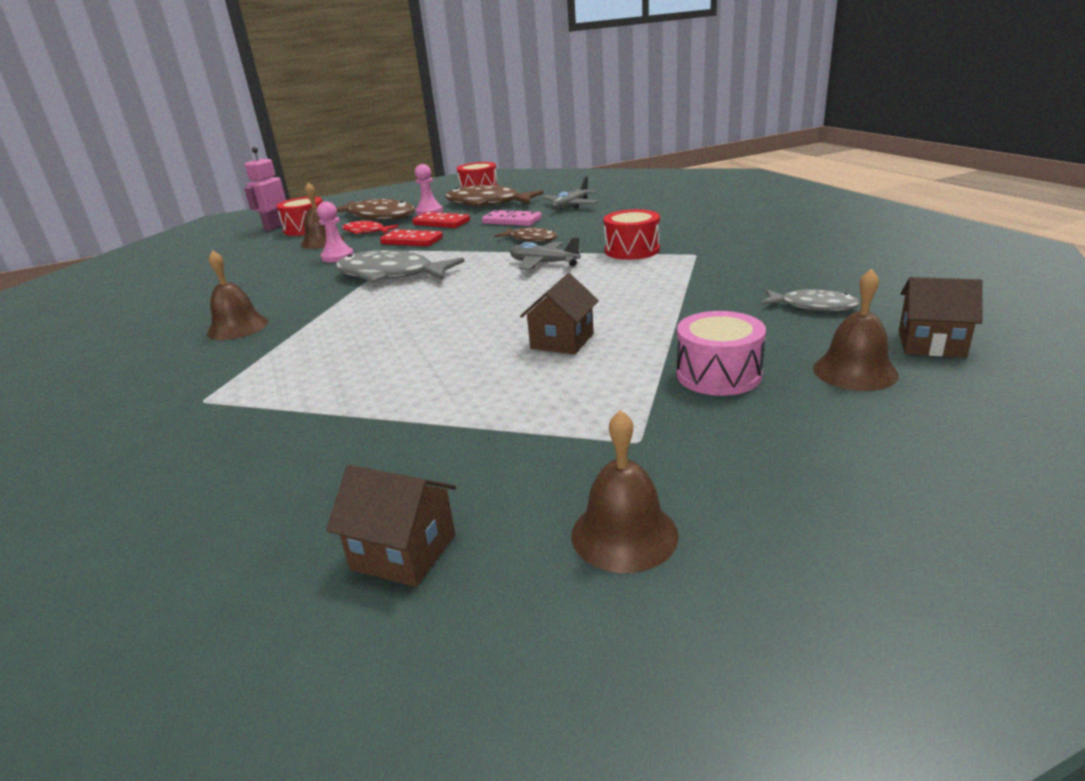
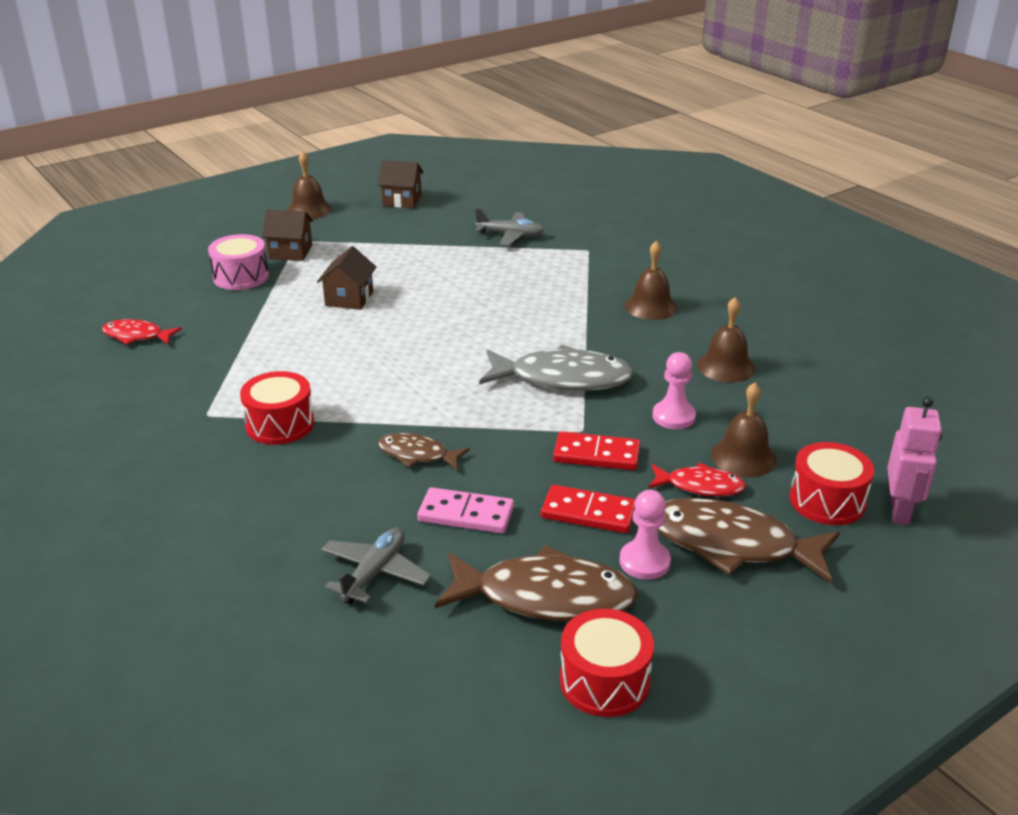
camera: 165 degrees right, 5 degrees up
grey plane [510,237,583,270] -> grey plane moved to [475,208,544,246]
grey fish [760,289,861,311] -> red fish [102,319,182,345]
brown bell [813,269,899,391] -> brown bell moved to [697,297,755,382]
brown house [899,277,983,358] -> brown house moved to [262,210,313,261]

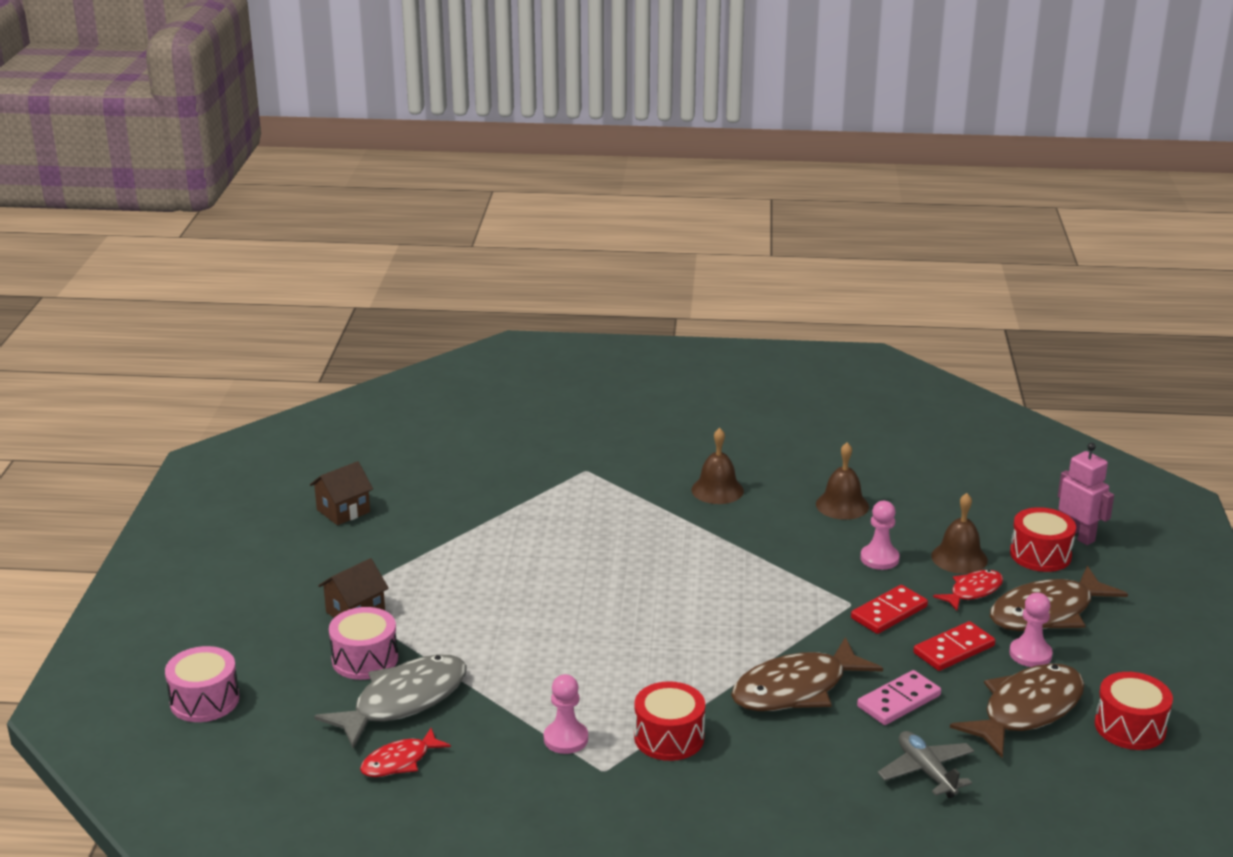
camera: 50 degrees left, 5 degrees down
brown bell [287,151,332,219] -> none
brown house [317,246,376,310] -> none
brown fish [378,433,470,470] -> brown fish [731,637,883,711], size x1.82
grey plane [475,208,544,246] -> none
grey fish [479,345,634,391] -> grey fish moved to [314,654,467,749]
none -> pink drum [165,646,239,722]
none -> pink pawn [544,674,588,754]

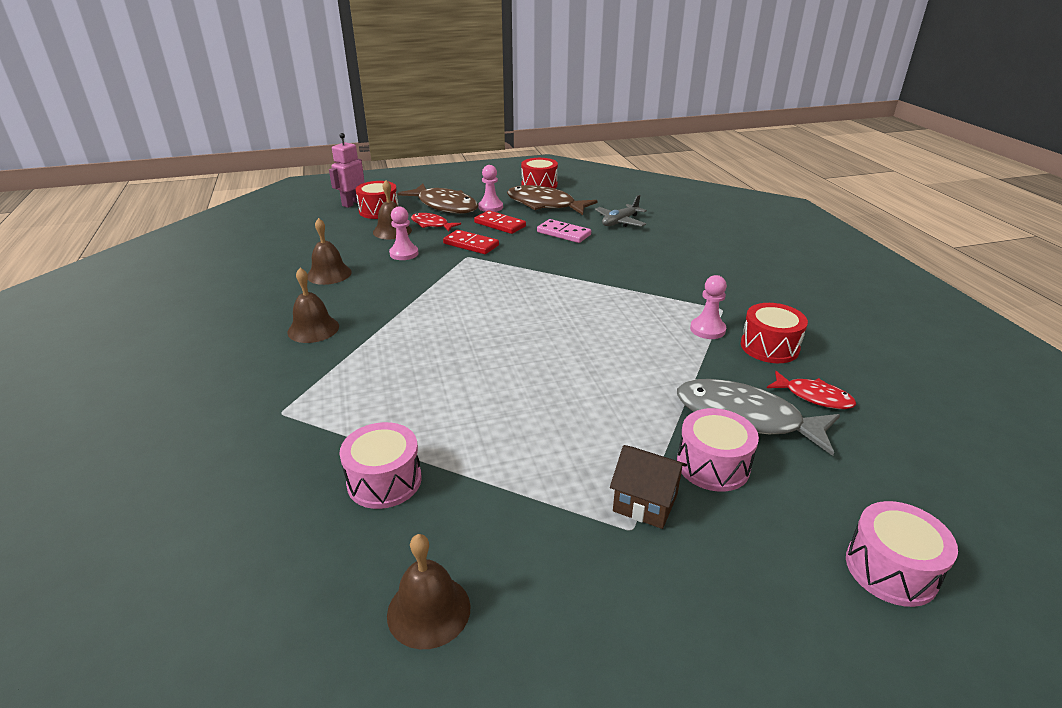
camera: 110 degrees left, 5 degrees up
brown house [310,461,373,525] -> brown bell [387,534,471,649]
red drum [634,681,705,761] -> red drum moved to [741,303,808,363]
brown fish [731,637,883,711] -> none
none -> pink drum [339,422,422,509]

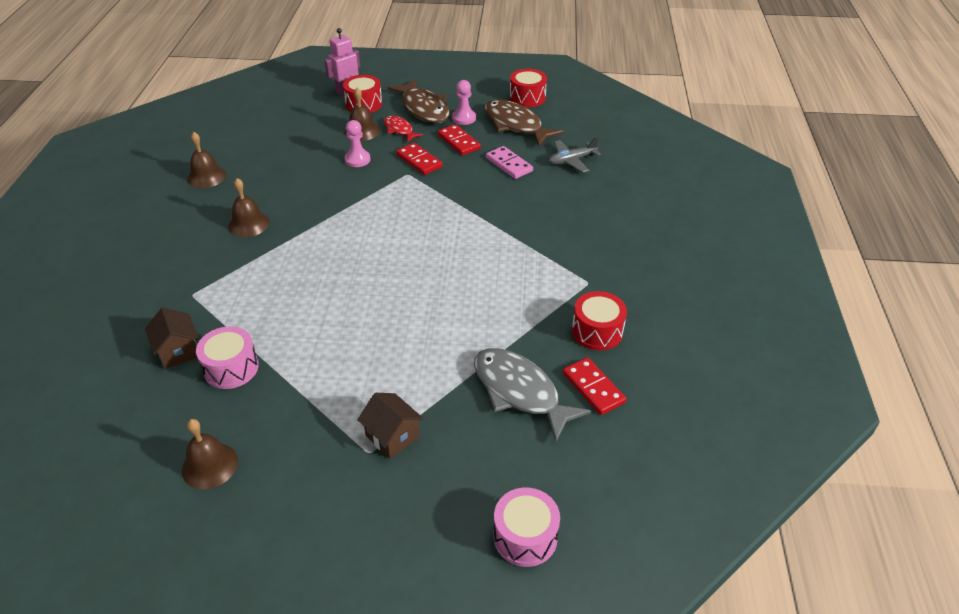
camera: 20 degrees right, 10 degrees up
brown bell [308,218,352,285] -> brown bell moved to [187,132,226,188]
pink drum [677,408,759,492] -> none
pink pawn [690,275,727,339] -> none
red fish [767,371,856,409] -> red domino [563,357,626,415]
none -> brown house [145,308,199,369]

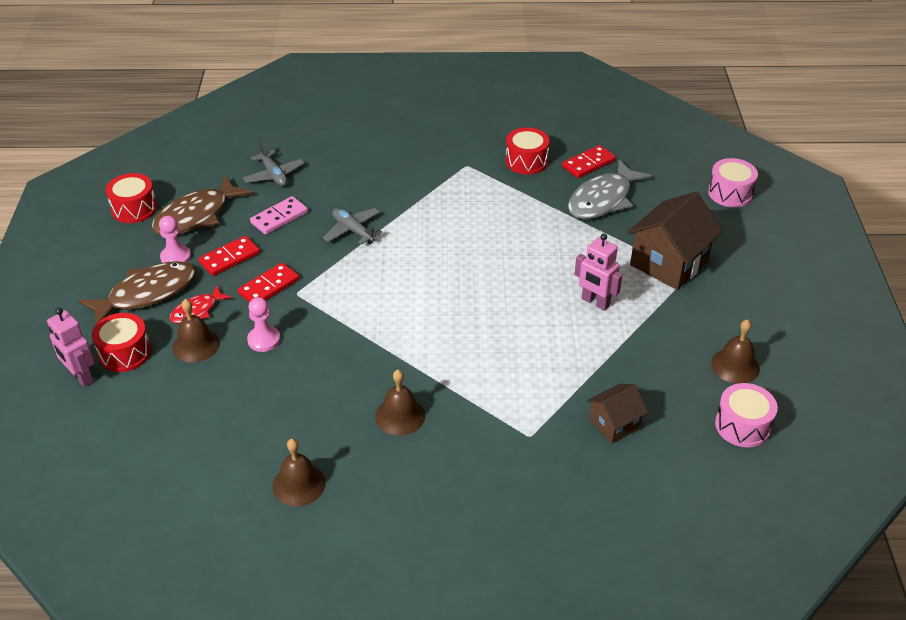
camera: 95 degrees left, 0 degrees up
pink drum [196,326,259,389] -> pink drum moved to [715,383,778,448]
brown house [357,393,424,459] -> brown house [627,192,723,290], size x1.79
none -> grey plane [323,208,382,245]
none -> pink robot [575,234,622,311]

